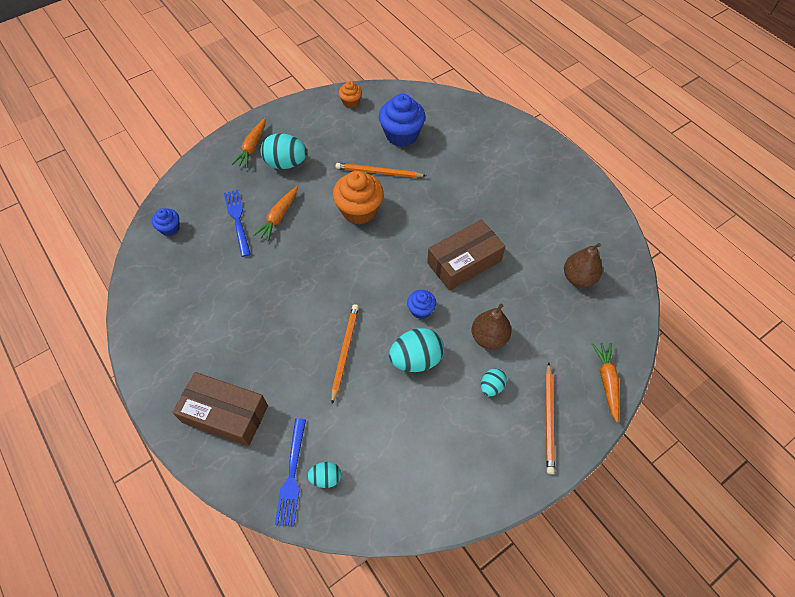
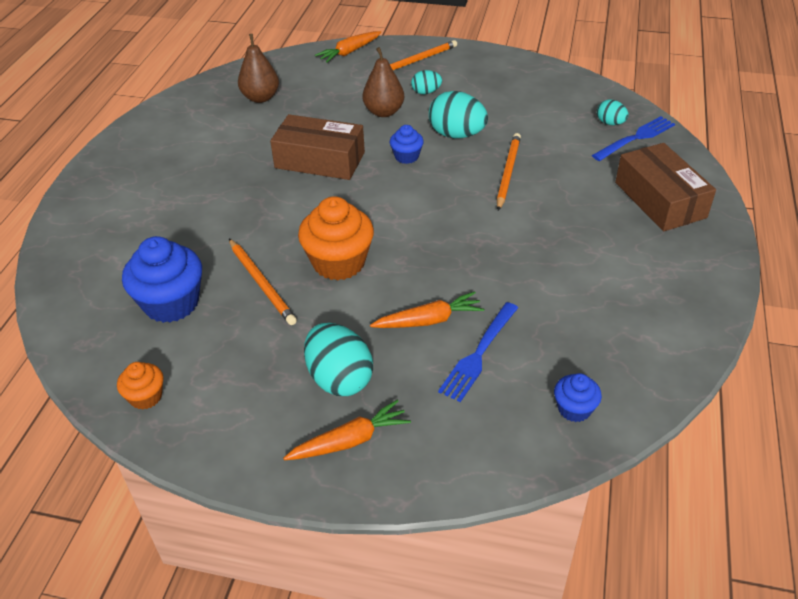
camera: 130 degrees left, 15 degrees down
orange pencil [331,304,359,404] -> orange pencil turned 135 degrees clockwise [497,133,521,211]

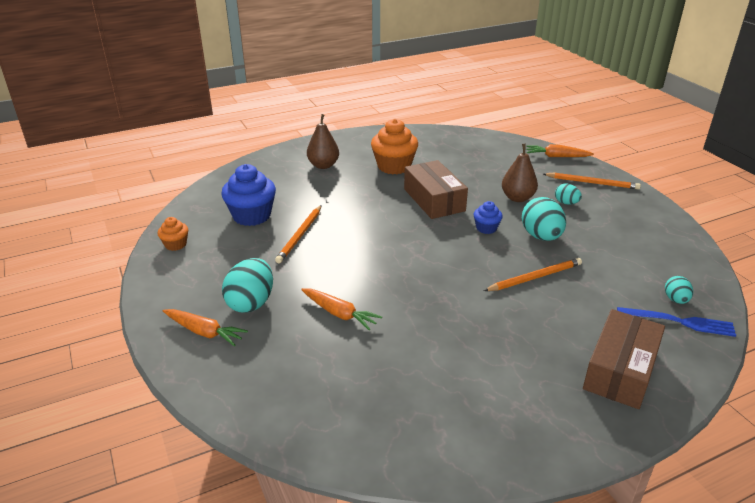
camera: 50 degrees right, 10 degrees down
brown pear [238,34,279,103] -> brown pear moved to [307,114,339,169]
orange cupcake [298,196,374,281] -> orange cupcake moved to [371,119,418,174]
blue fork [438,302,518,402] -> none
blue cupcake [554,373,602,422] -> none

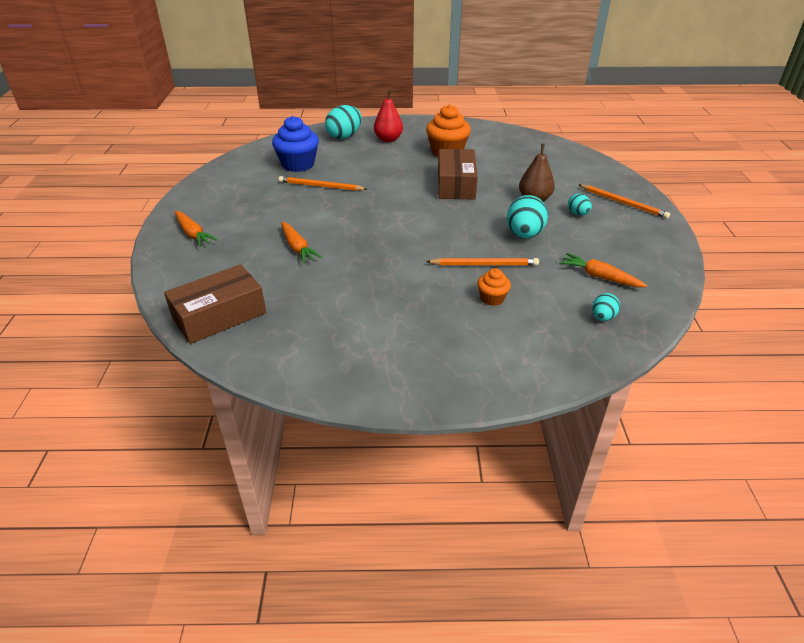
camera: 25 degrees right, 5 degrees up
orange cupcake [158,217,188,251] -> orange cupcake moved to [477,268,511,306]
turquoise egg [222,258,273,313] -> turquoise egg moved to [325,105,362,139]
orange pencil [275,205,321,263] -> orange pencil turned 60 degrees clockwise [279,176,367,191]
brown pear [307,114,339,169] -> red pear [374,90,403,142]
blue cupcake [473,201,503,234] -> none
orange carrot [526,144,594,157] -> orange carrot moved to [559,253,647,287]
brown box [583,309,665,409] -> brown box moved to [164,264,266,344]
blue fork [617,307,736,337] -> none

